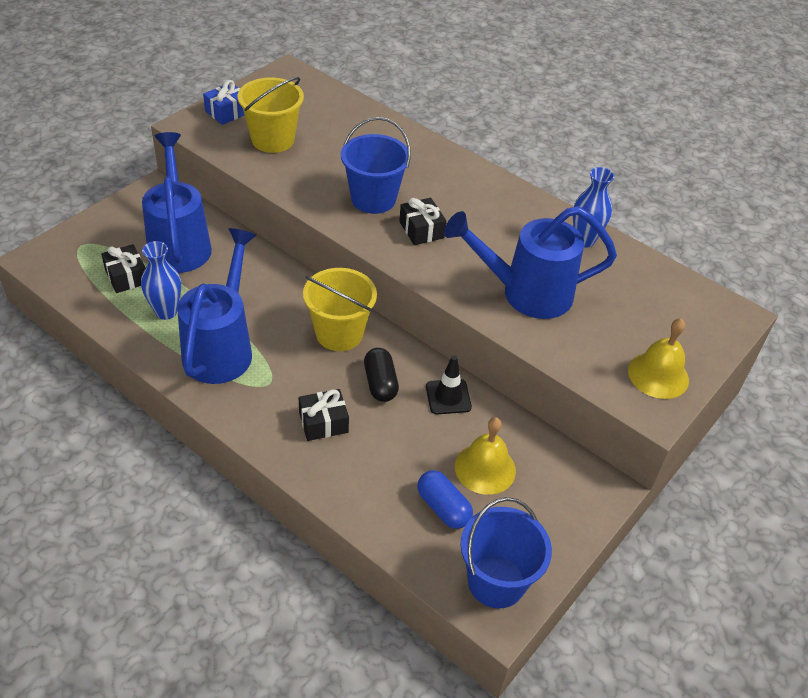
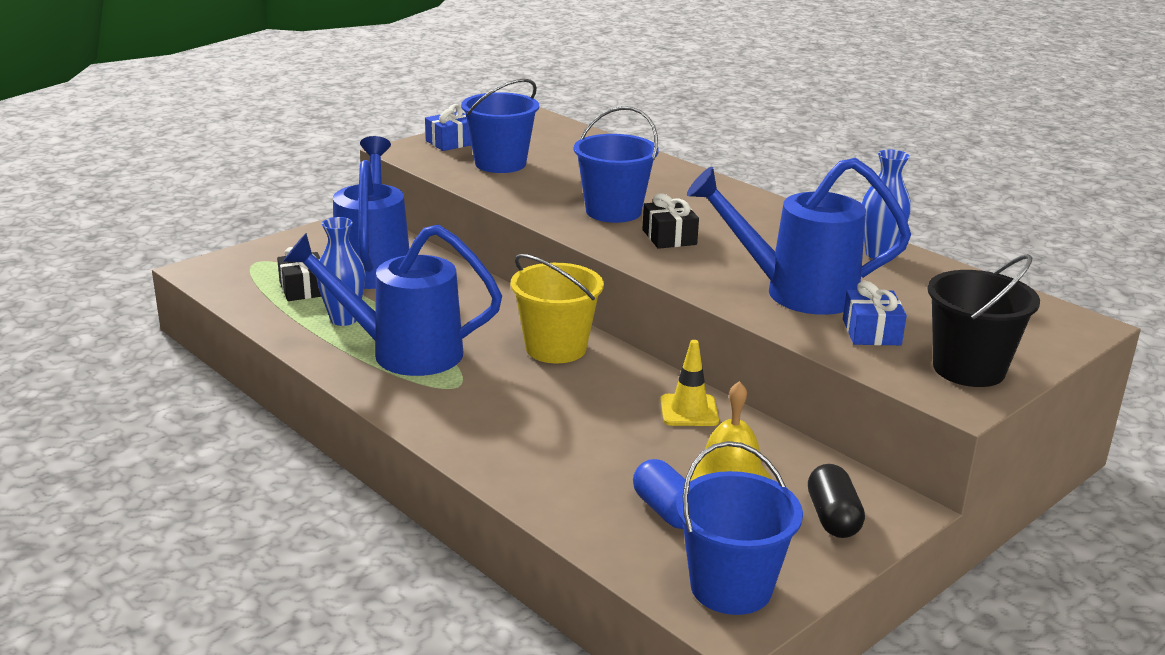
camera: 10 degrees right, 20 degrees down
blue watering can [177,228,256,384] -> blue watering can turned 105 degrees counterclockwise [283,224,502,376]
yellow bucket [238,77,304,153] -> blue bucket [461,79,539,173]
black gift [299,389,349,441] -> none
black capsule [364,348,399,402] -> black capsule moved to [808,464,865,538]
black traffic cone [426,355,472,414] -> yellow traffic cone [660,340,719,426]
yellow bell [628,318,689,399] -> black bucket [927,254,1040,387]
none -> blue gift [843,281,907,345]

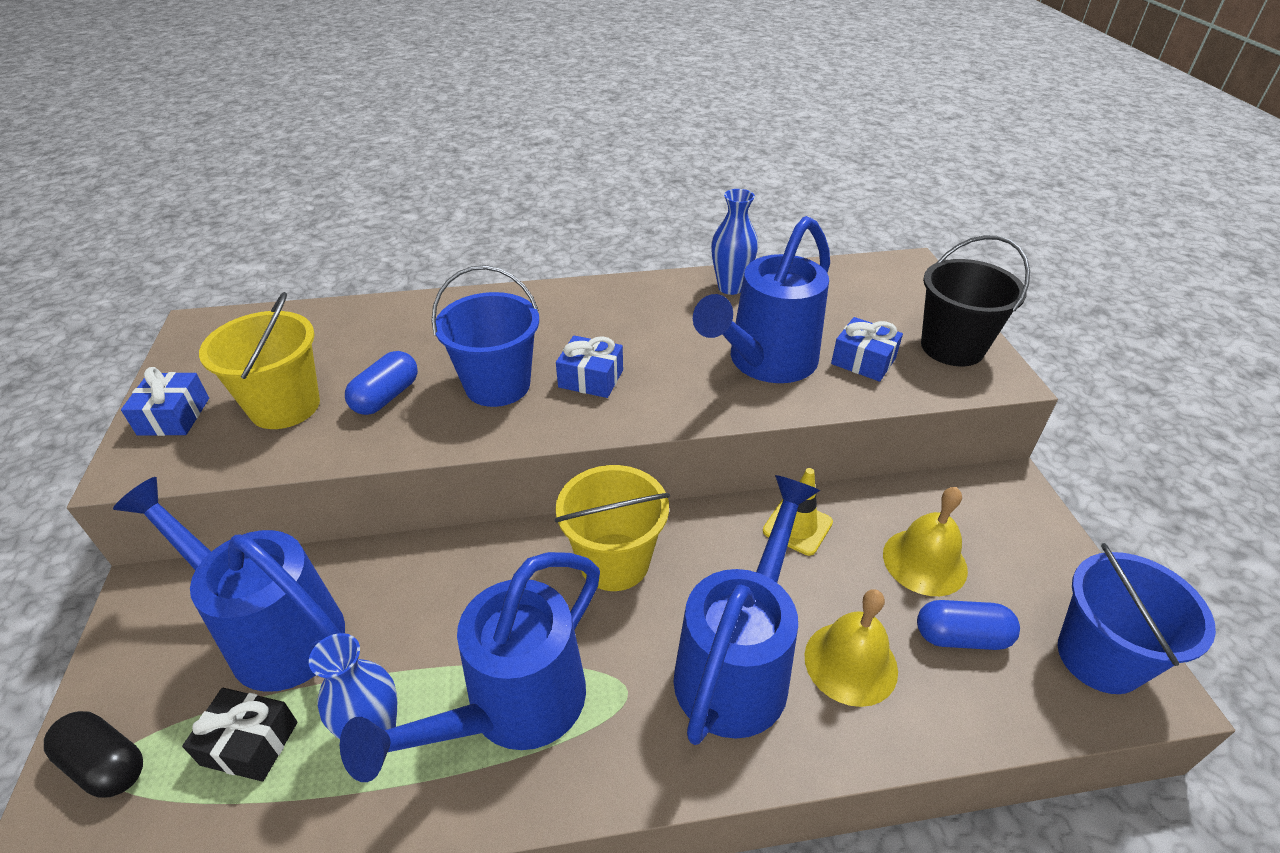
camera: 55 degrees left, 15 degrees up
blue bucket [461,79,539,173] -> yellow bucket [199,292,320,429]
black gift [642,193,699,249] -> blue gift [556,336,623,398]
black capsule [808,464,865,538] -> black capsule moved to [44,711,143,798]
none -> blue capsule [345,351,418,415]
none -> blue watering can [674,475,820,745]
none -> yellow bell [805,590,898,707]

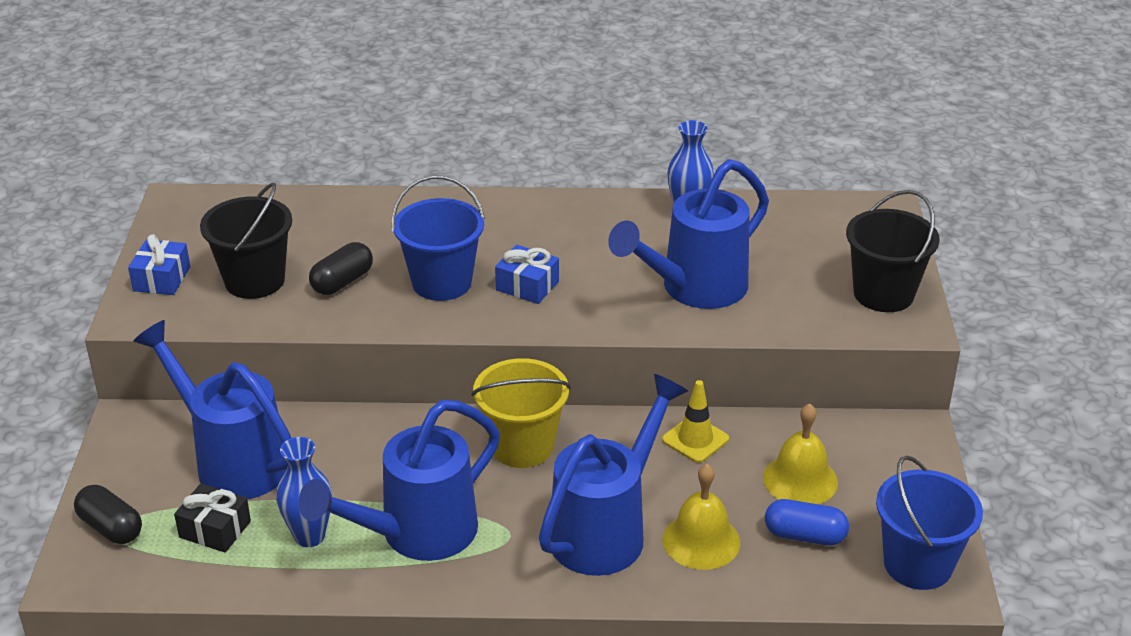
camera: 10 degrees right, 5 degrees down
yellow bucket [199,292,320,429] -> black bucket [200,183,292,299]
blue capsule [345,351,418,415] -> black capsule [309,242,373,295]
blue gift [831,317,903,382] -> none

